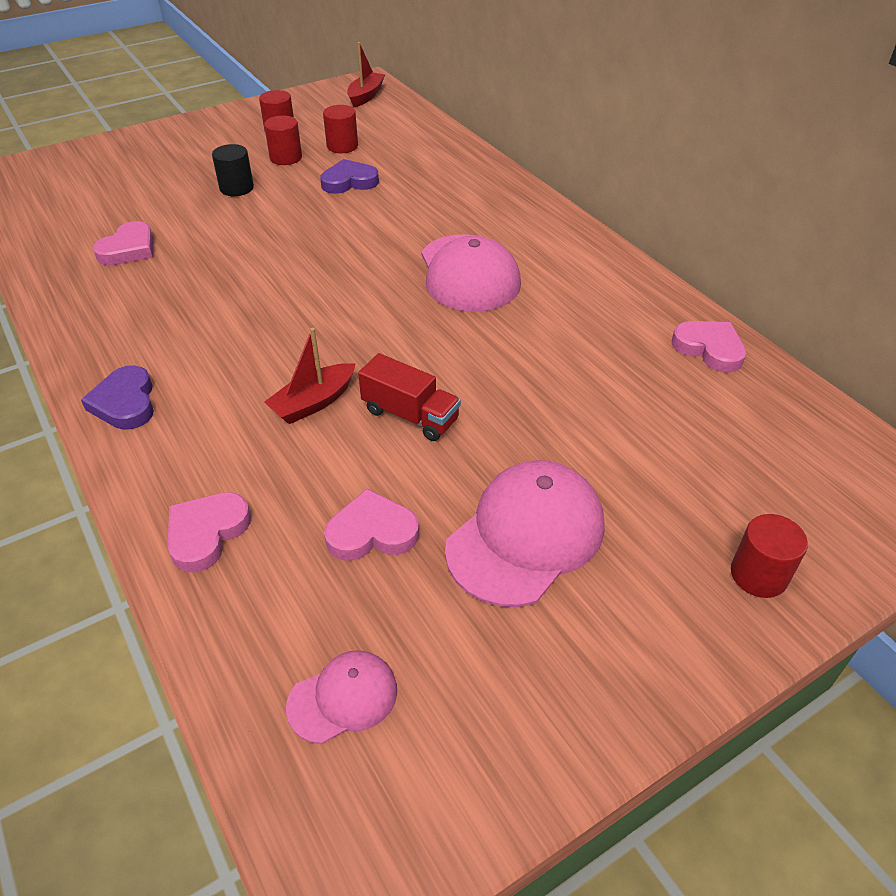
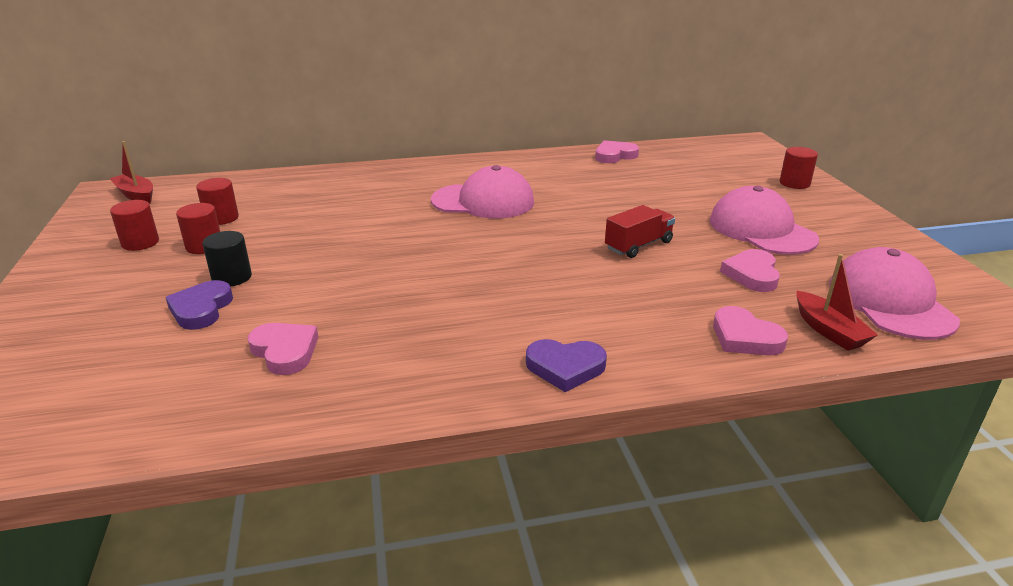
camera: 70 degrees left, 15 degrees down
red boat [264,328,355,424] -> red boat moved to [797,254,878,351]
pink cap [286,650,397,744] -> pink cap [829,247,960,340], size x1.86
purple heart [320,159,379,194] -> purple heart moved to [165,280,233,330]

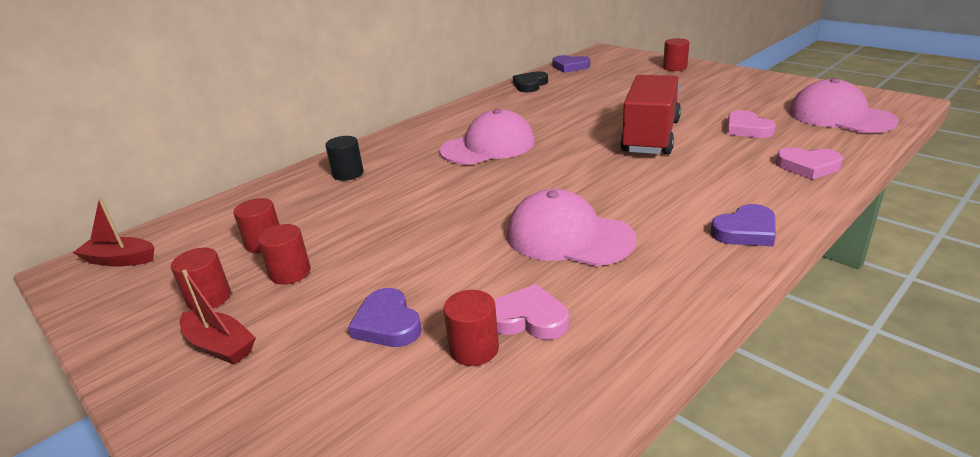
camera: 30 degrees left, 0 degrees up
black cylinder [202,231,252,287] -> black cylinder moved to [325,136,364,181]
pink heart [595,140,639,163] -> black heart [513,71,548,92]
red truck [605,205,675,258] -> red truck [620,75,681,154], size x1.81
pink cap [710,186,819,255] -> pink cap moved to [507,189,637,266]
red boat [797,254,878,351] -> red boat moved to [179,269,256,365]
none -> red cylinder [443,290,499,366]
none -> purple heart [552,55,590,73]

